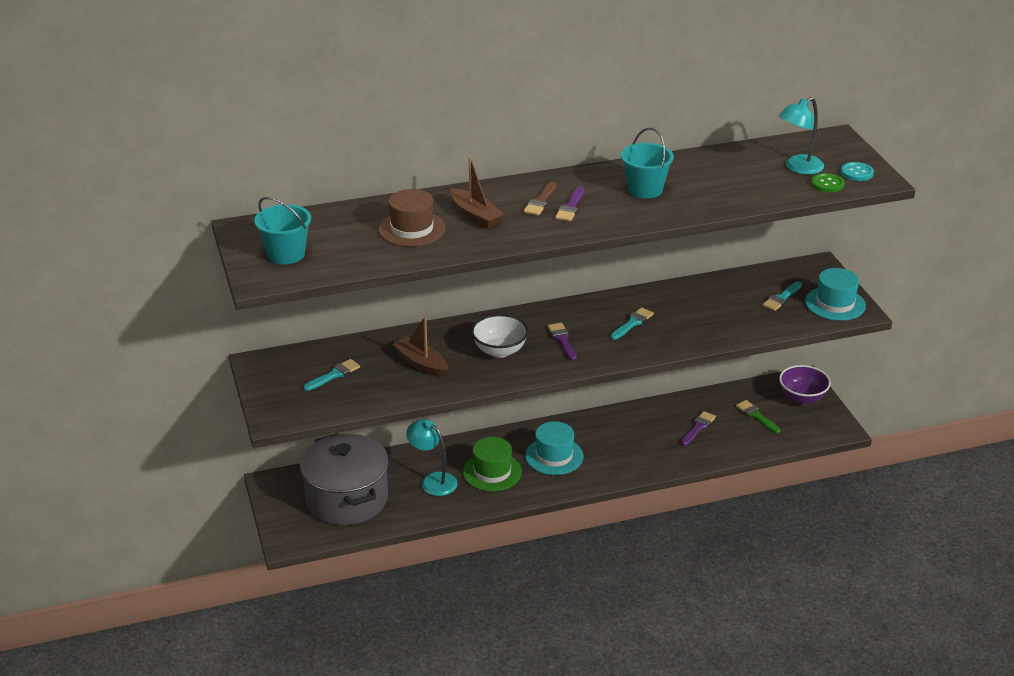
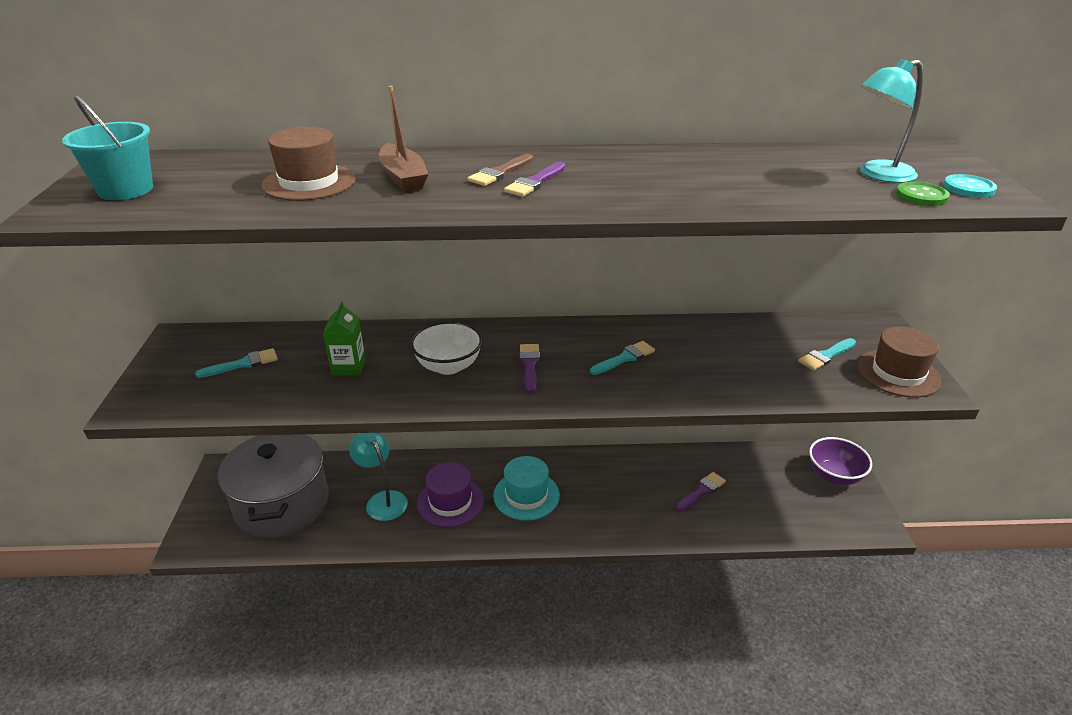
camera: 15 degrees right, 0 degrees up
brown boat [393,316,448,377] -> green carton [323,302,366,375]
green hat [463,437,522,491] -> purple hat [417,462,484,528]
turquoise bucket [621,128,674,199] -> none
green brush [736,400,781,433] -> none
turquoise hat [805,268,866,321] -> brown hat [857,326,942,397]

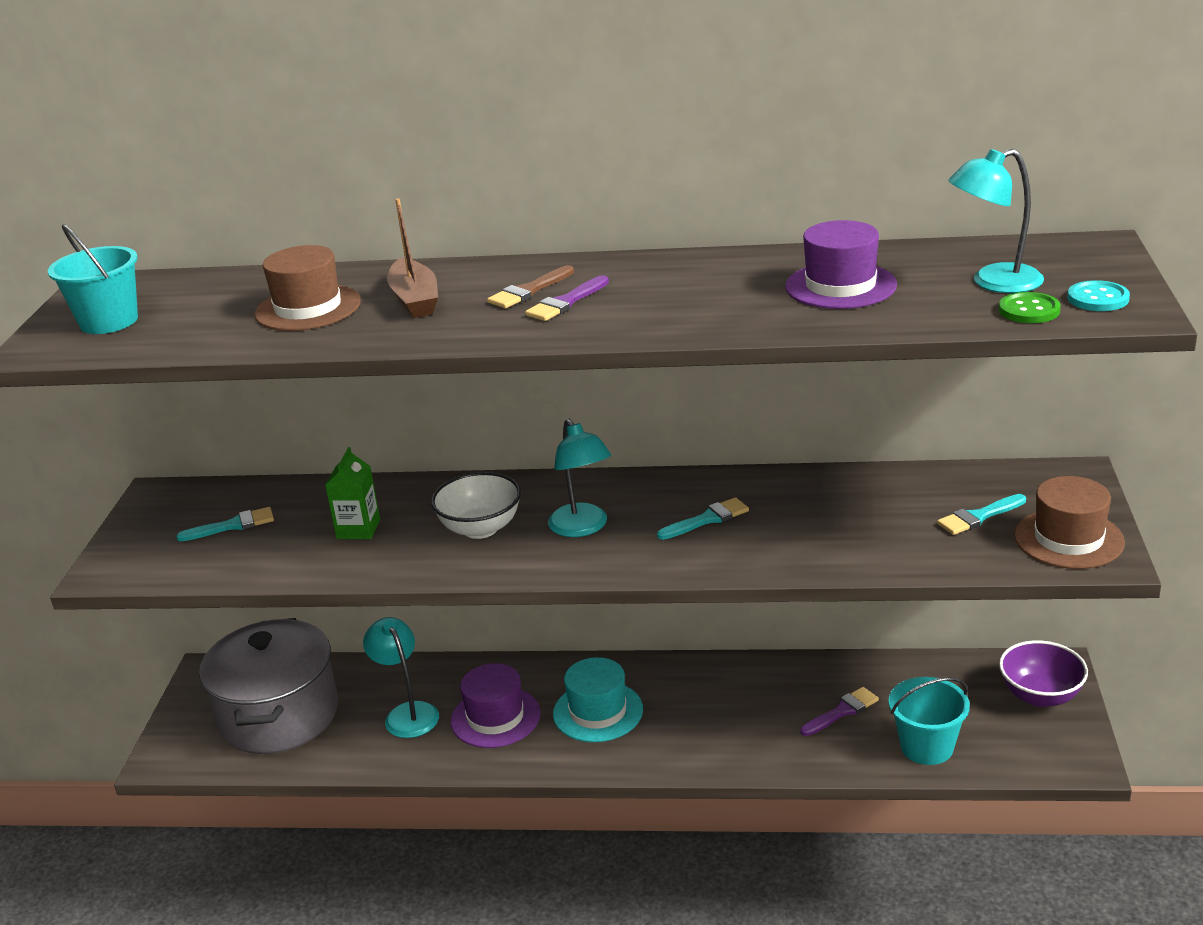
camera: 10 degrees right, 5 degrees down
purple brush [520,344,540,393] -> turquoise lamp [548,418,611,537]
none -> purple hat [785,220,897,309]
none -> turquoise bucket [889,677,970,765]

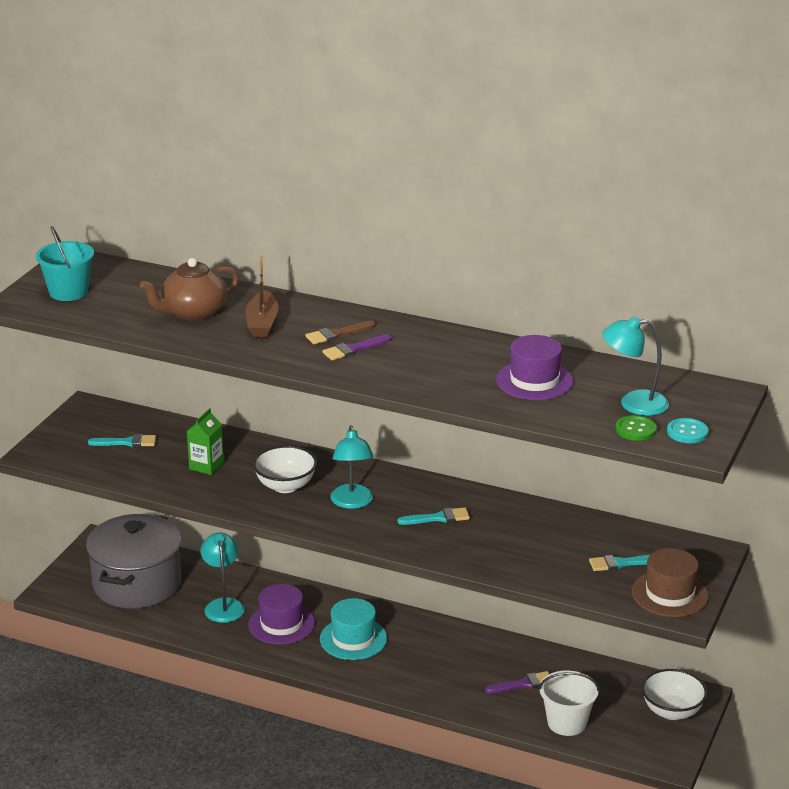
camera: 15 degrees right, 0 degrees up
brown hat [254,245,361,331] -> brown teapot [140,258,239,321]
turquoise bucket [889,677,970,765] -> white bucket [538,670,600,736]
purple bowl [999,640,1088,707] -> white bowl [641,669,707,720]

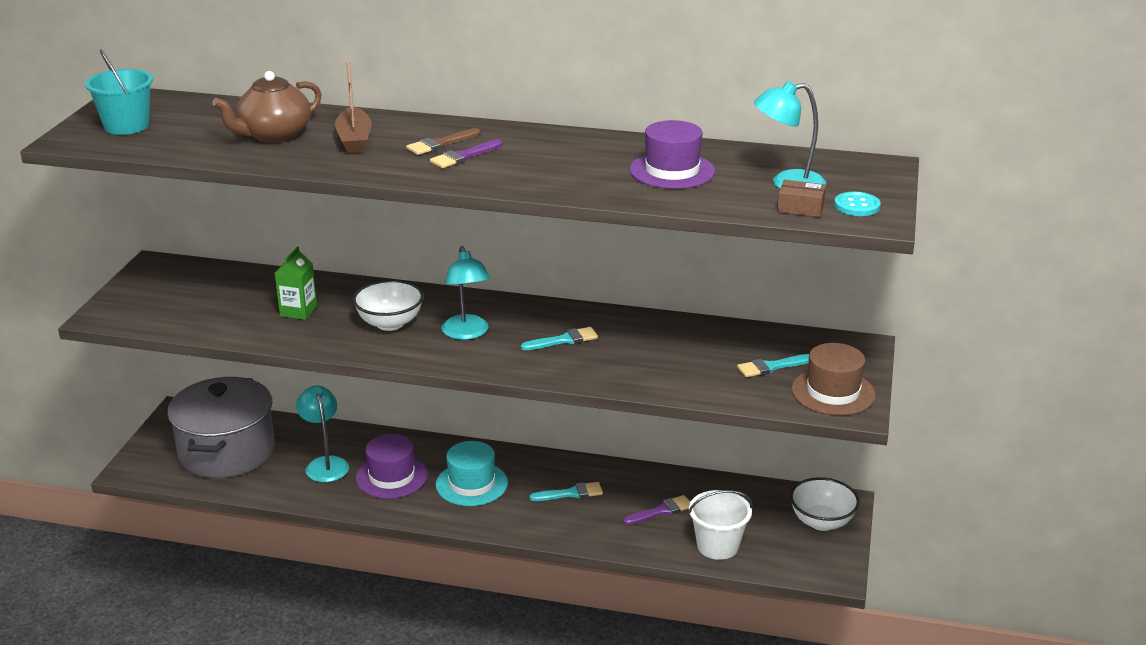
camera: 10 degrees left, 0 degrees up
turquoise brush [88,434,156,447] -> turquoise brush moved to [530,482,603,501]
green button [615,415,657,441] -> brown box [777,180,826,217]

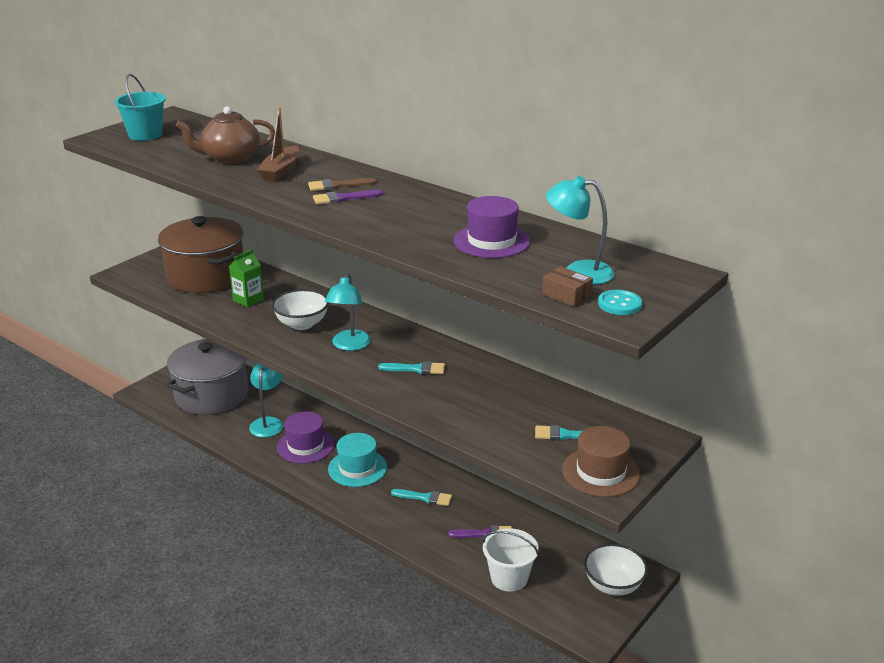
camera: 25 degrees right, 0 degrees up
none -> brown pot [158,216,244,293]

